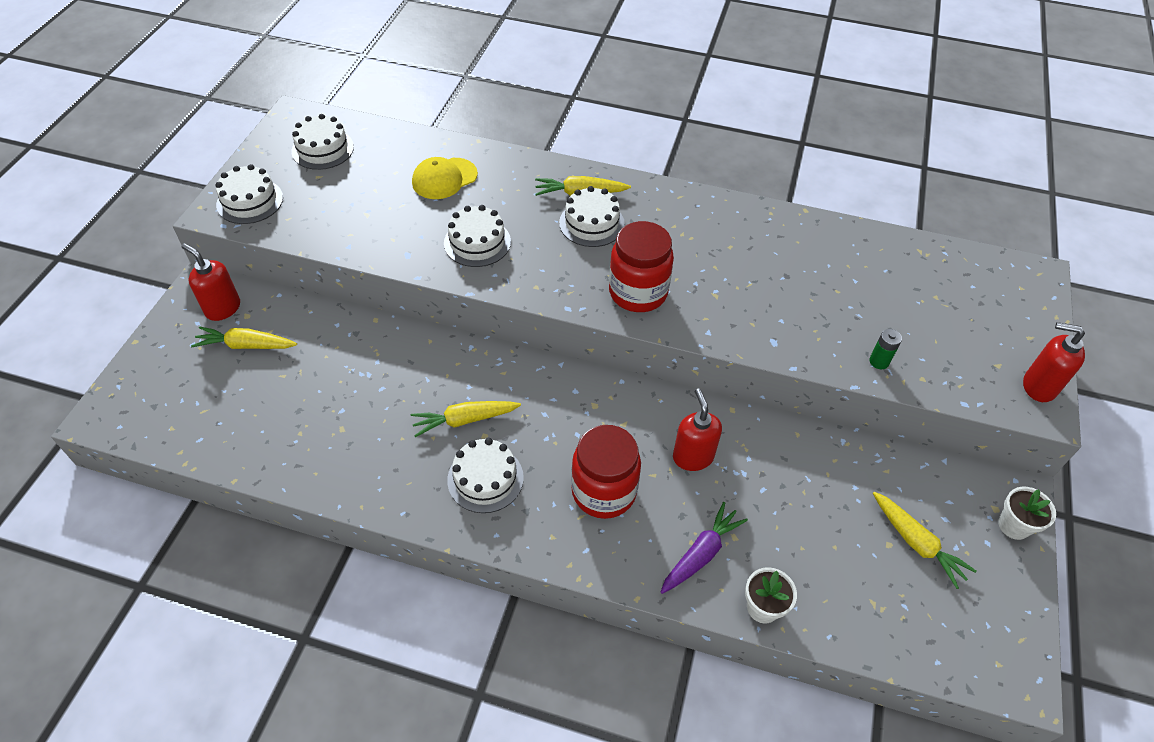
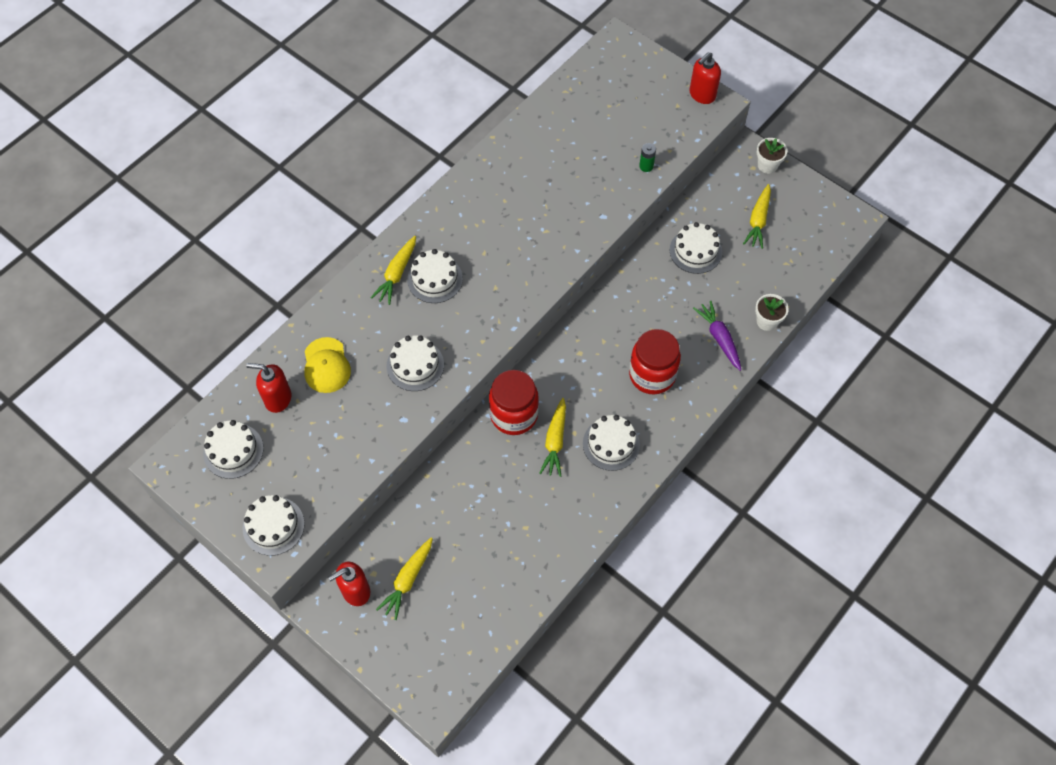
camera: 65 degrees left, 10 degrees up
red jar [609,221,674,312] -> red jar moved to [489,370,539,435]
red soap dispenser [673,388,722,471] -> red soap dispenser moved to [246,363,291,413]
yellow carrot [873,492,977,589] -> yellow carrot turned 120 degrees clockwise [743,184,771,249]
none -> white cake [670,222,722,274]

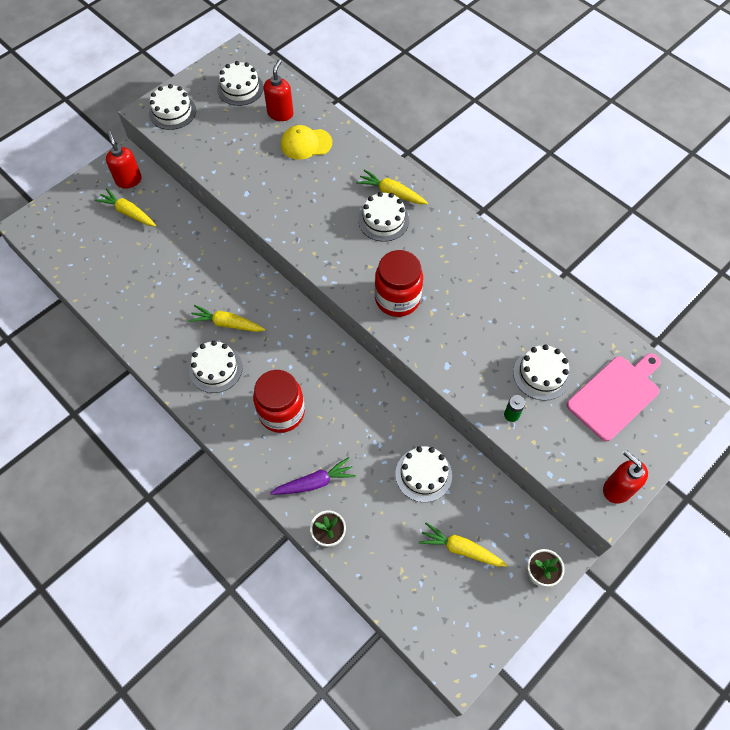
camera: 95 degrees right, 0 degrees up
white cake [387,335,444,391] -> white cake moved to [513,344,570,401]
red jar [489,370,539,435] -> red jar moved to [375,250,423,317]
none -> pink cutting board [567,353,661,441]

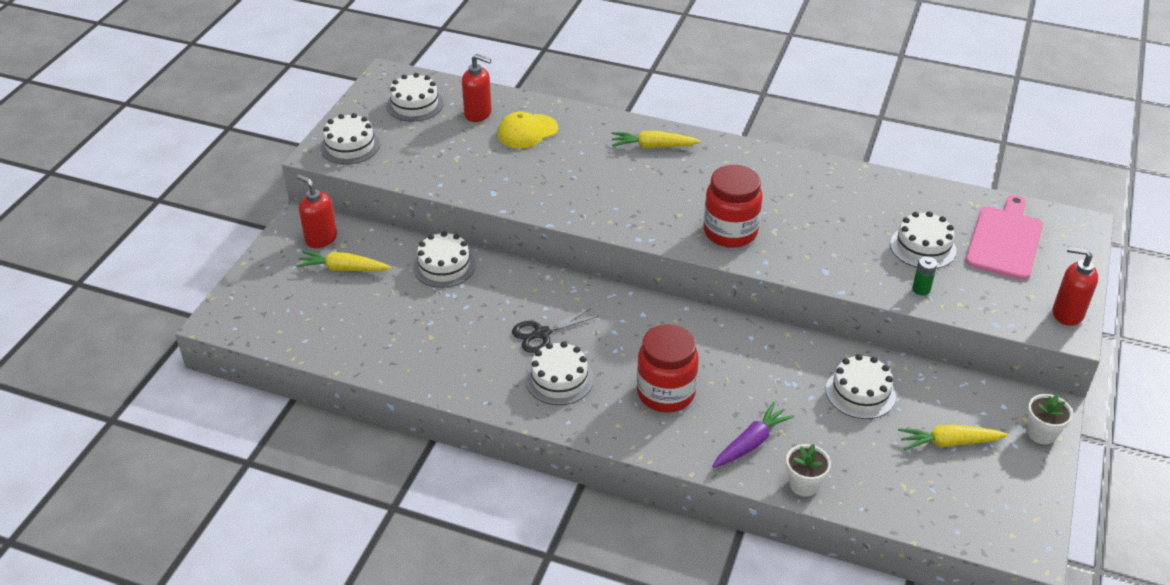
camera: 25 degrees left, 20 degrees down
yellow carrot [188,305,265,332] -> black scissors [512,308,598,353]
red soap dispenser [264,59,293,121] -> red soap dispenser turned 120 degrees clockwise [462,54,492,122]
white cake [358,192,409,242] -> white cake moved to [413,231,476,288]

